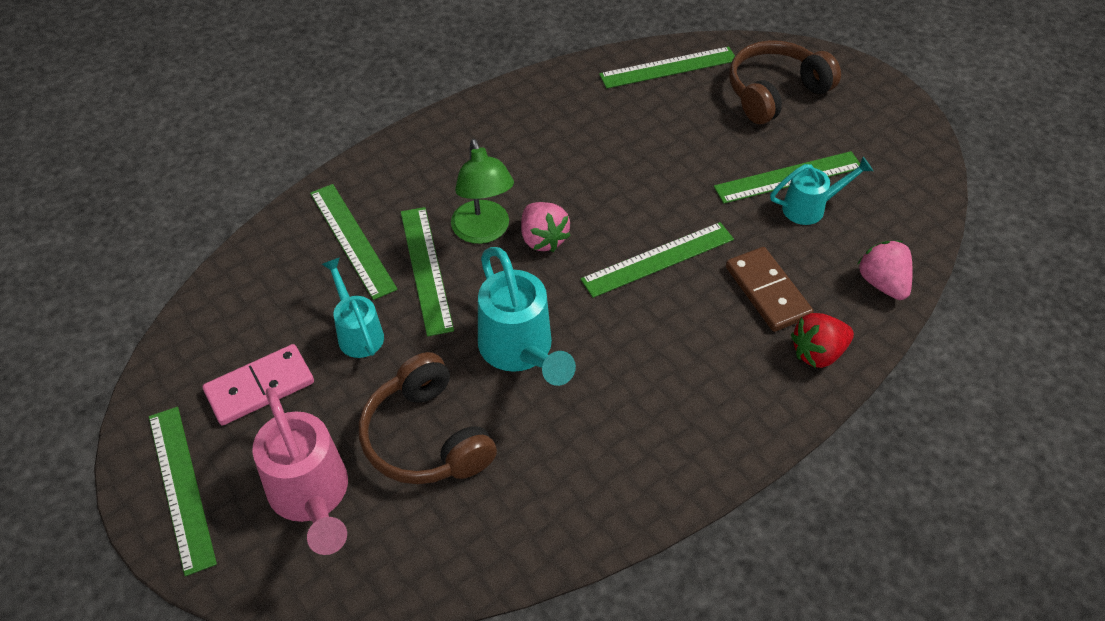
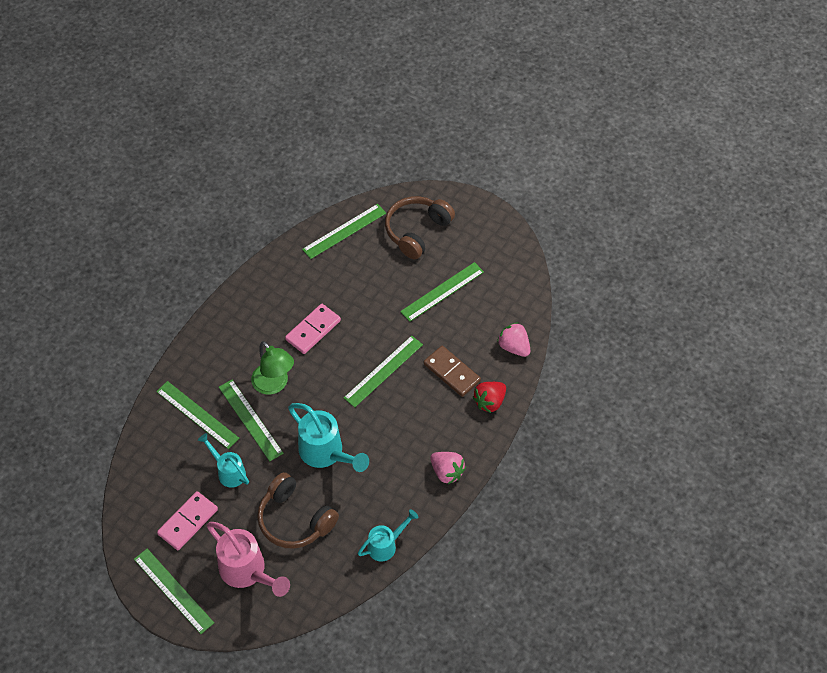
camera: 20 degrees left, 5 degrees up
pink strawberry [521,202,571,252] -> pink strawberry moved to [430,452,466,484]
turquoise watering can [770,157,873,225] -> turquoise watering can moved to [358,509,419,561]
none -> pink domino [285,304,341,354]

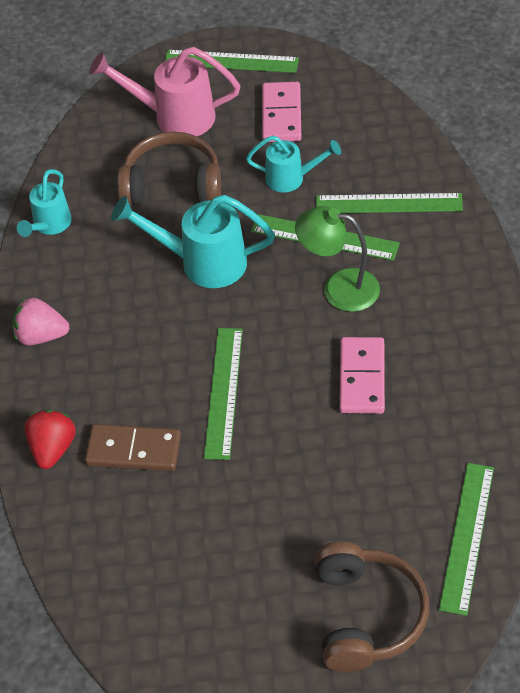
camera: 145 degrees right, 5 degrees down
green ruler [400,262,484,322] -> none
pink strawberry [497,322,530,357] -> none

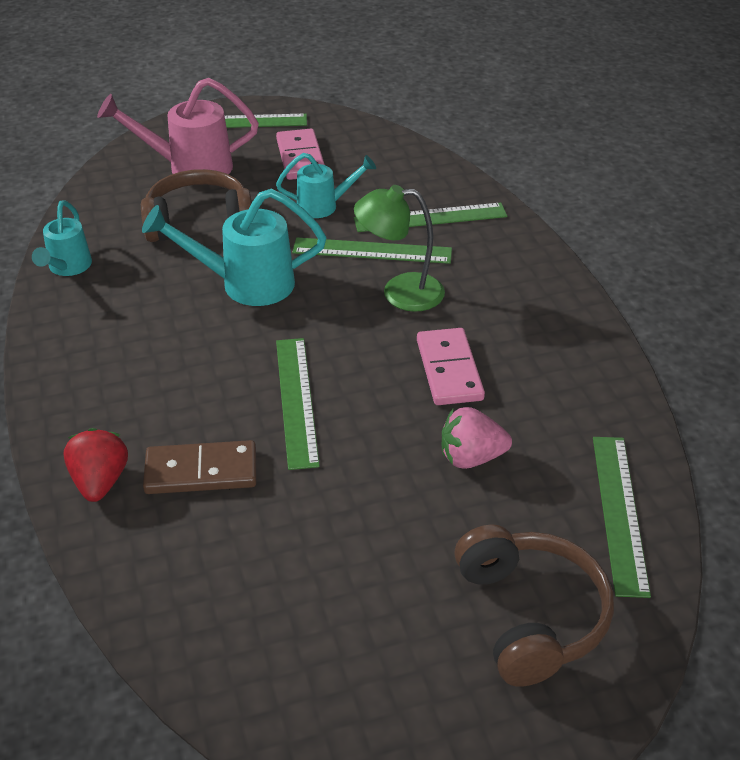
camera: 15 degrees left, 10 degrees down
pink strawberry [12,297,69,346] -> pink strawberry moved to [442,407,512,469]

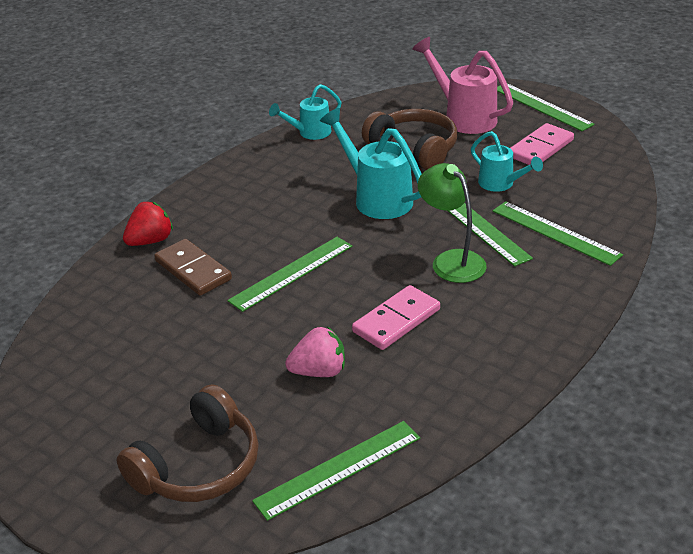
camera: 55 degrees right, 5 degrees down
pink strawberry [442,407,512,469] -> pink strawberry turned 120 degrees clockwise [285,327,345,377]

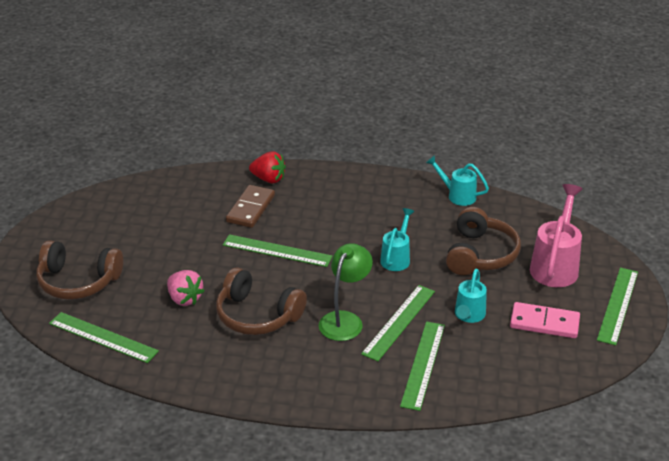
camera: 60 degrees right, 0 degrees up
turquoise watering can [320,108,422,219] -> turquoise watering can [380,208,415,271], size x0.62
pink domino [352,285,440,350] -> brown headphones [216,268,307,335]

